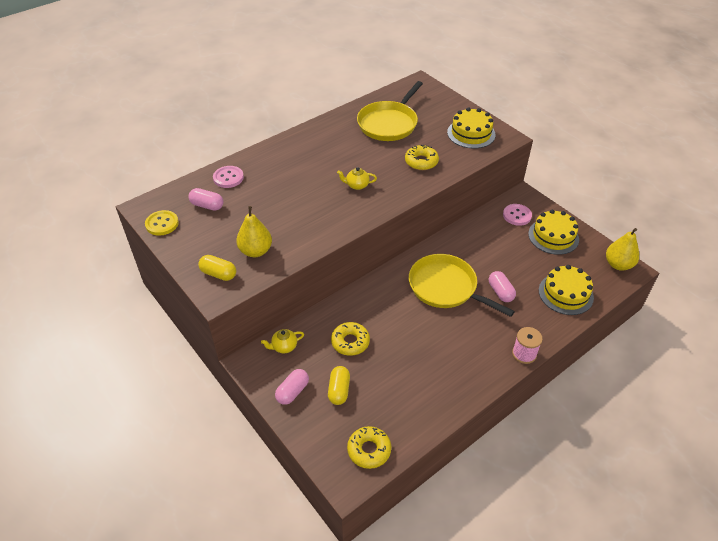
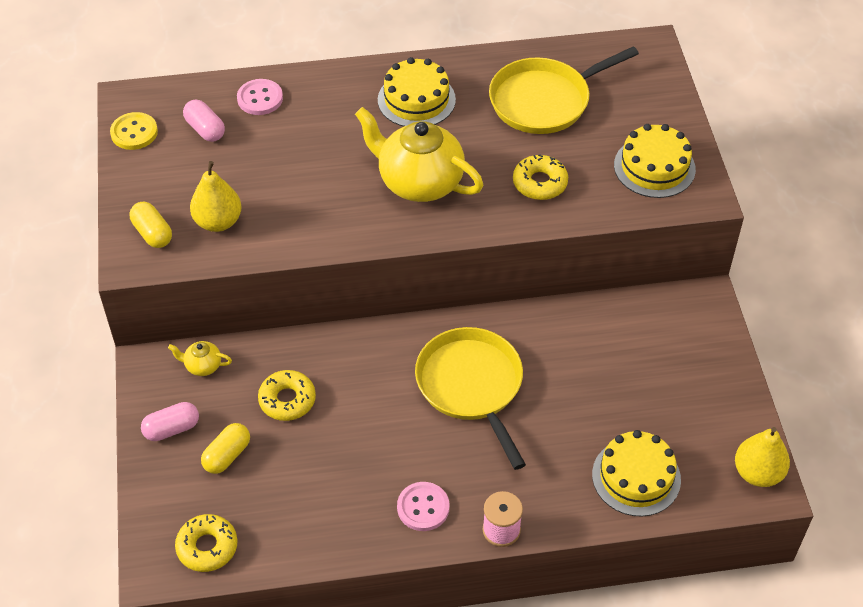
camera: 30 degrees right, 5 degrees up
yellow teapot [337,167,377,190] -> yellow teapot [355,107,484,202], size x2.33
pink capsule [489,271,516,302] -> none
pink button [503,204,532,226] -> pink button moved to [397,482,449,531]
yellow cake [528,210,579,255] -> yellow cake moved to [378,57,456,127]

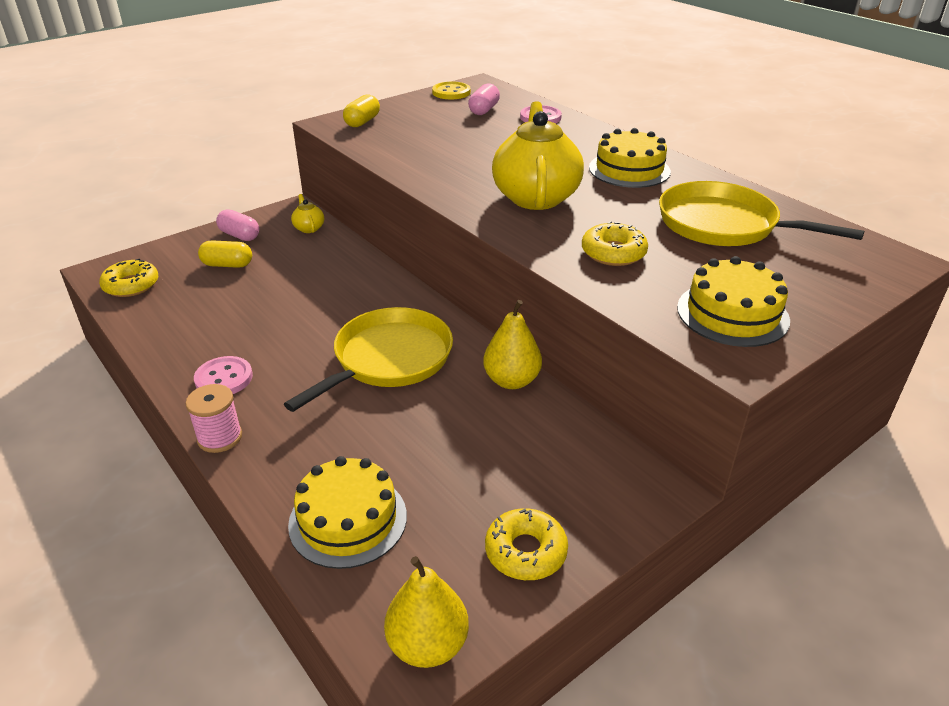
camera: 60 degrees right, 15 degrees down
yellow pear [190,161,242,232] -> yellow pear moved to [483,300,542,389]
yellow donut [258,370,316,421] -> yellow donut moved to [485,508,568,580]

